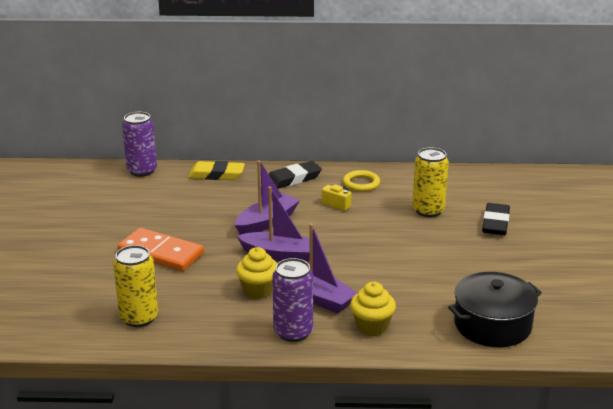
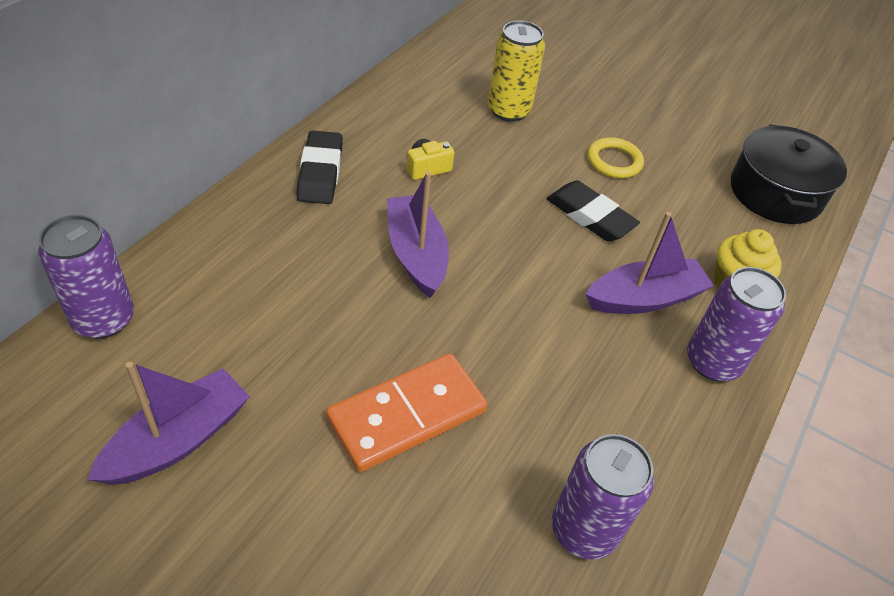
camera: 65 degrees left, 20 degrees up
yellow can [113,245,158,327] -> purple can [552,434,654,560]
yellow eraser [188,161,245,180] -> none
yellow cupcake [236,247,277,299] -> none
purple boat [237,187,320,263] -> purple boat moved to [87,362,250,485]
yellow ring [343,170,380,192] -> yellow ring moved to [588,137,644,178]
black eraser [482,203,510,235] -> black eraser moved to [547,180,640,241]

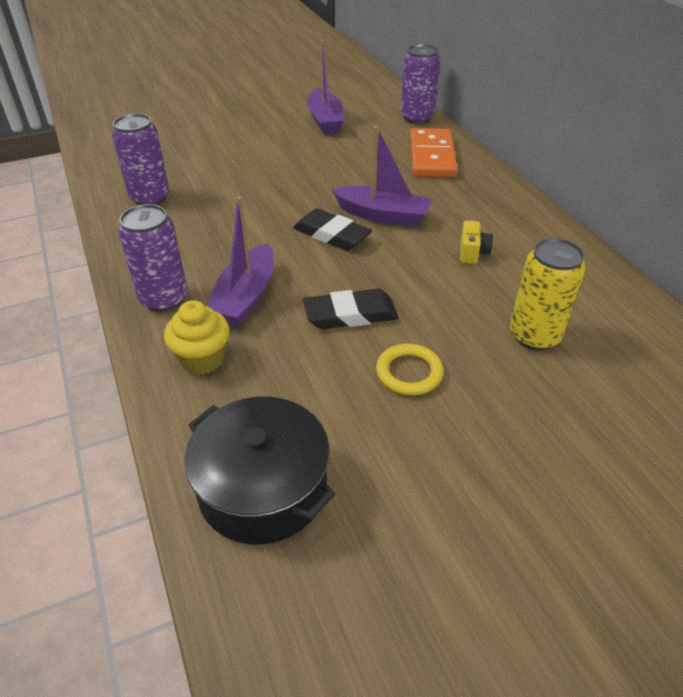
camera: 130 degrees right, 5 degrees down
black eraser [297,130,343,204] -> black eraser moved to [293,208,372,251]
orange domino [326,354,488,472] -> orange domino moved to [410,128,457,178]

